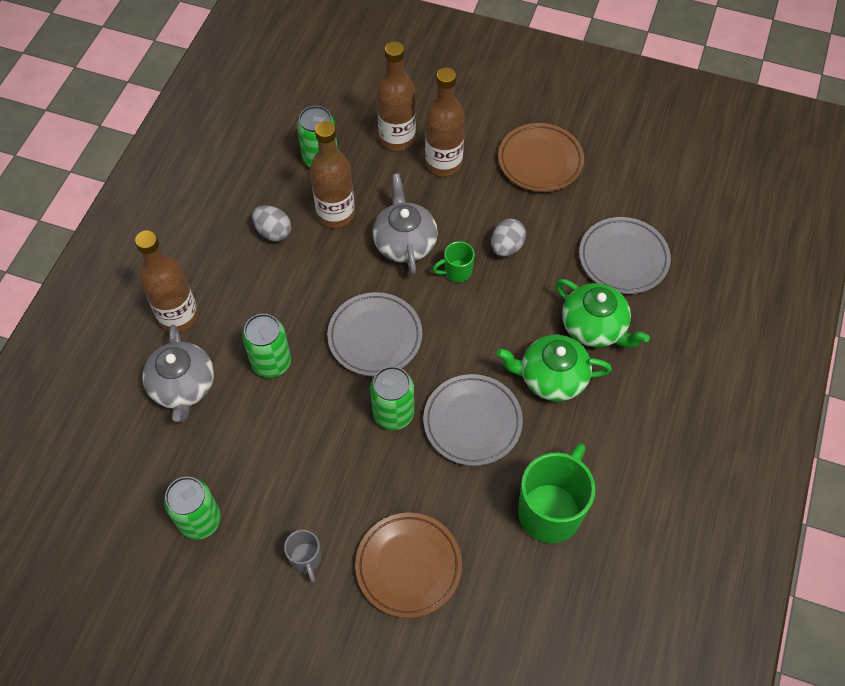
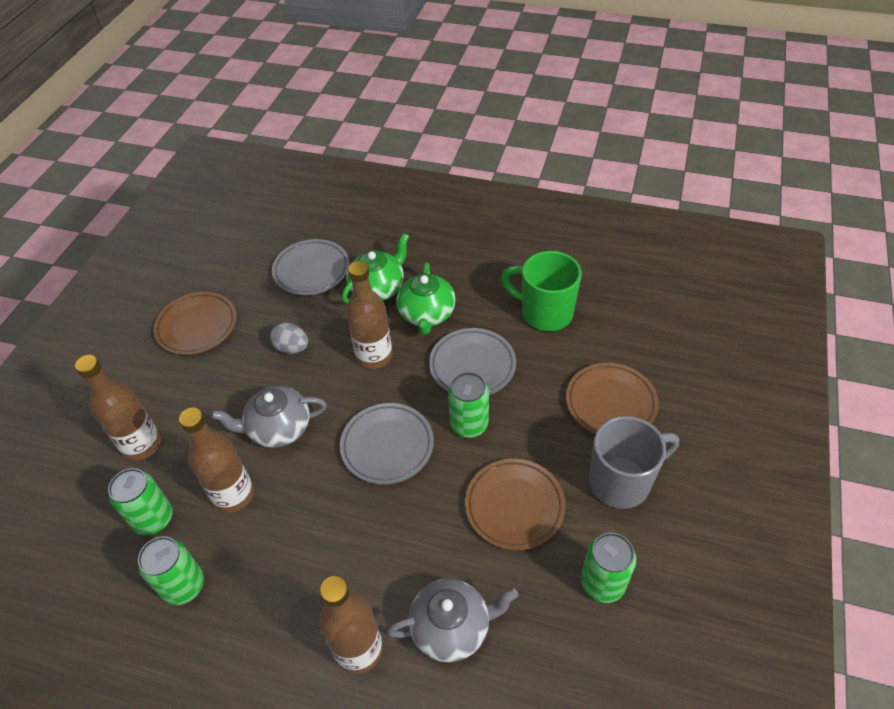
camera: 90 degrees left, 10 degrees down
green can [242,314,291,378] -> green can moved to [138,536,204,605]
grey egg [252,205,291,242] -> none
grey mug [284,530,321,582] -> grey mug [589,416,679,509], size x2.07
brown bottle [425,68,465,176] -> brown bottle moved to [346,261,393,369]
green mug [432,241,475,282] -> none
none -> brown plate [465,459,566,550]

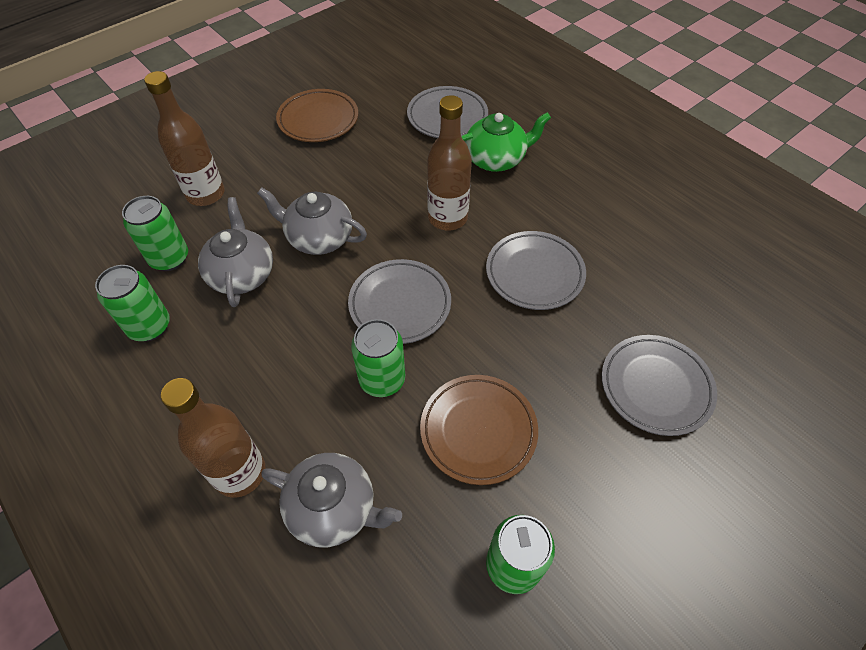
camera: 30 degrees right, 5 degrees up
brown bottle [179,407,254,513] -> grey teapot [198,197,273,307]
grey egg [270,323,308,354] -> none
green teapot [396,262,456,335] -> none
green can [448,372,489,438] -> green can moved to [351,319,405,397]
green mug [501,251,582,331] -> none
brown plate [566,363,659,434] -> grey plate [602,335,717,436]
grey mug [589,416,679,509] -> none

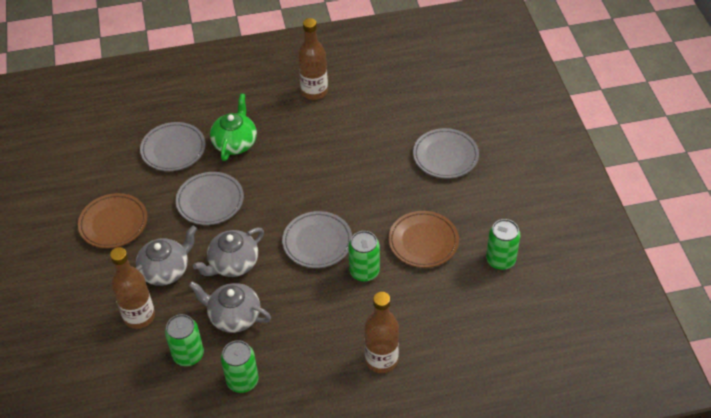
camera: 60 degrees left, 5 degrees down
grey teapot [261,453,402,547] -> grey teapot moved to [136,225,197,286]
brown bottle [427,95,472,231] -> brown bottle moved to [298,18,328,100]
grey plate [486,231,586,310] -> grey plate moved to [176,172,244,225]

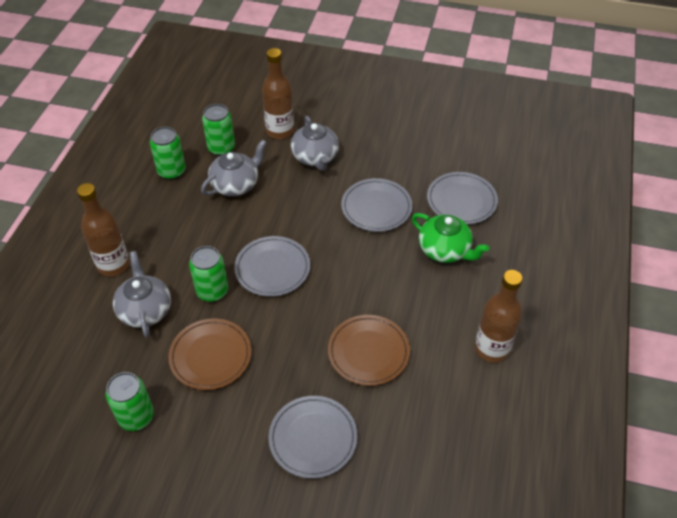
camera: 115 degrees right, 0 degrees up
brown plate [78,193,147,249] -> brown plate moved to [328,315,410,386]
grey teapot [193,228,264,277] -> grey teapot moved to [113,251,171,338]

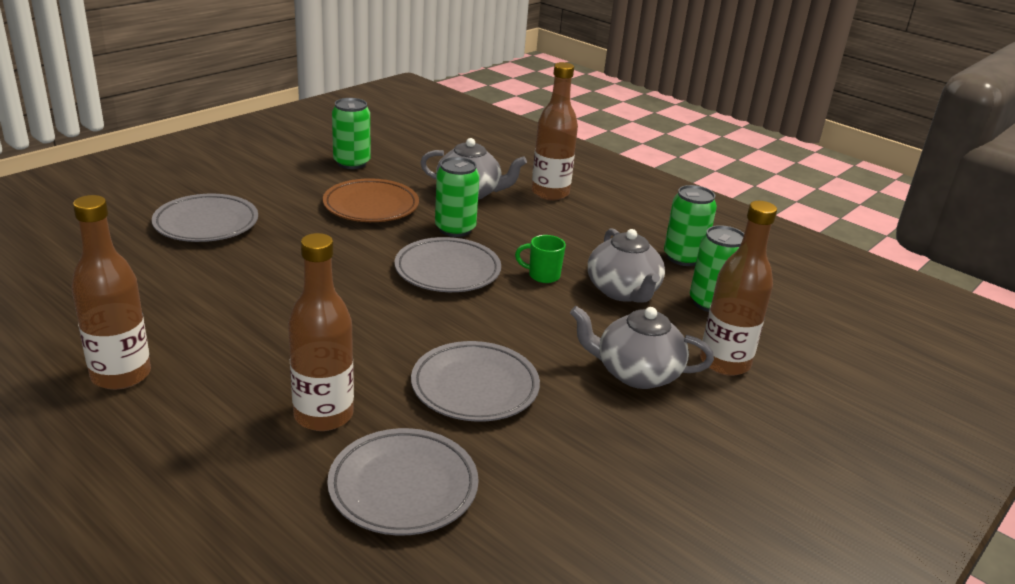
camera: 115 degrees right, 20 degrees down
brown plate [328,315,410,386] -> none
green teapot [412,213,489,263] -> brown bottle [288,233,354,431]
none -> green mug [515,235,566,283]

